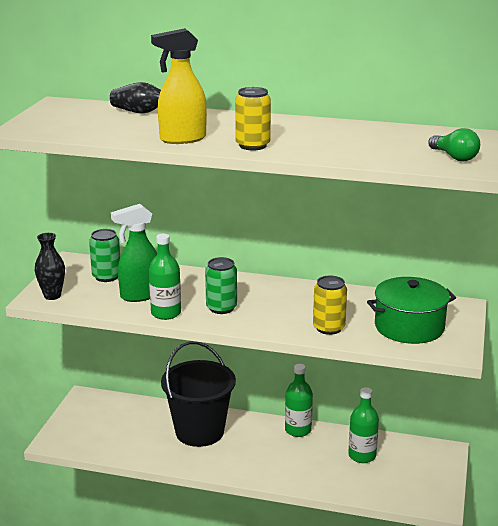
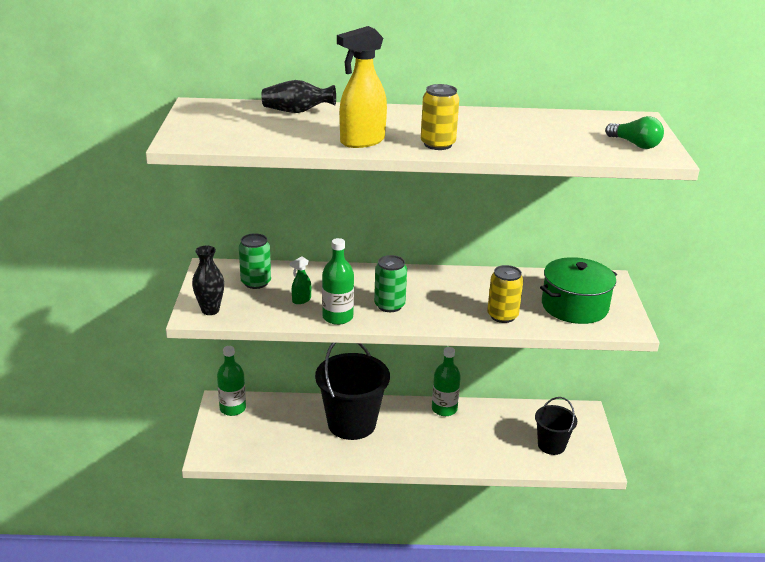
camera: 15 degrees left, 5 degrees up
green spray bottle [111,204,157,302] -> green spray bottle [290,257,311,304], size x0.49
green bottle [348,387,379,463] -> green bottle moved to [217,346,246,416]
none -> black bucket [535,397,577,455]

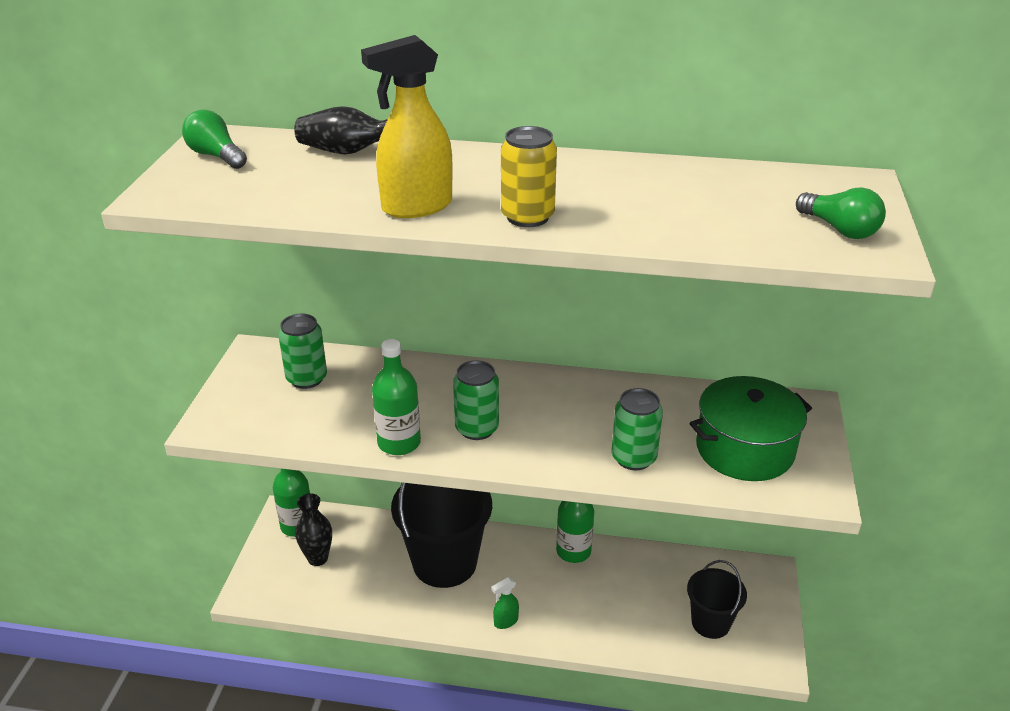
camera: 10 degrees right, 5 degrees up
black vase [192,246,224,315] -> black vase moved to [295,493,332,566]
green spray bottle [290,257,311,304] -> green spray bottle moved to [491,577,519,629]
yellow can [487,265,523,323] -> green can [612,388,663,470]
none -> green light bulb [182,110,247,169]

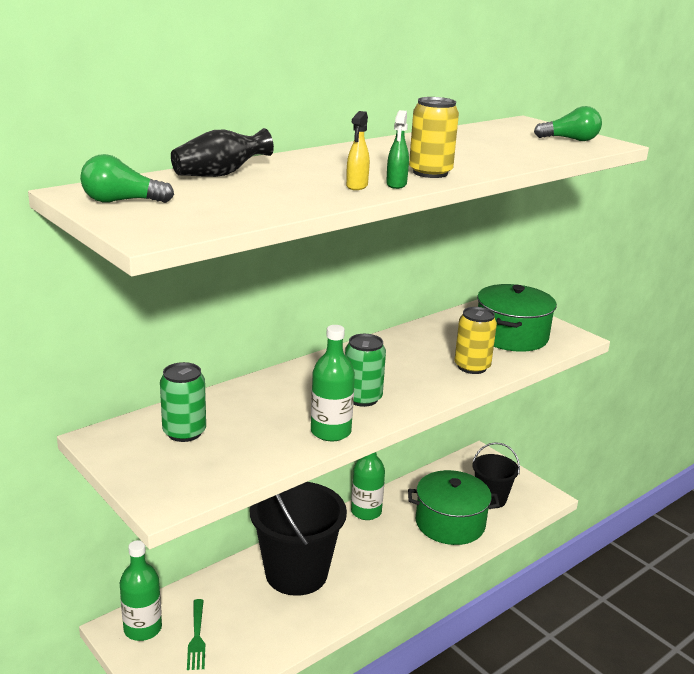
camera: 50 degrees left, 10 degrees down
black vase [295,493,332,566] -> green fork [187,599,205,670]
yellow spray bottle [361,35,453,218] -> yellow spray bottle [346,111,370,190], size x0.49
green spray bottle [491,577,519,629] -> green spray bottle moved to [386,110,409,189]
green can [612,388,663,470] -> yellow can [454,307,497,374]
none -> green pot [408,470,500,545]

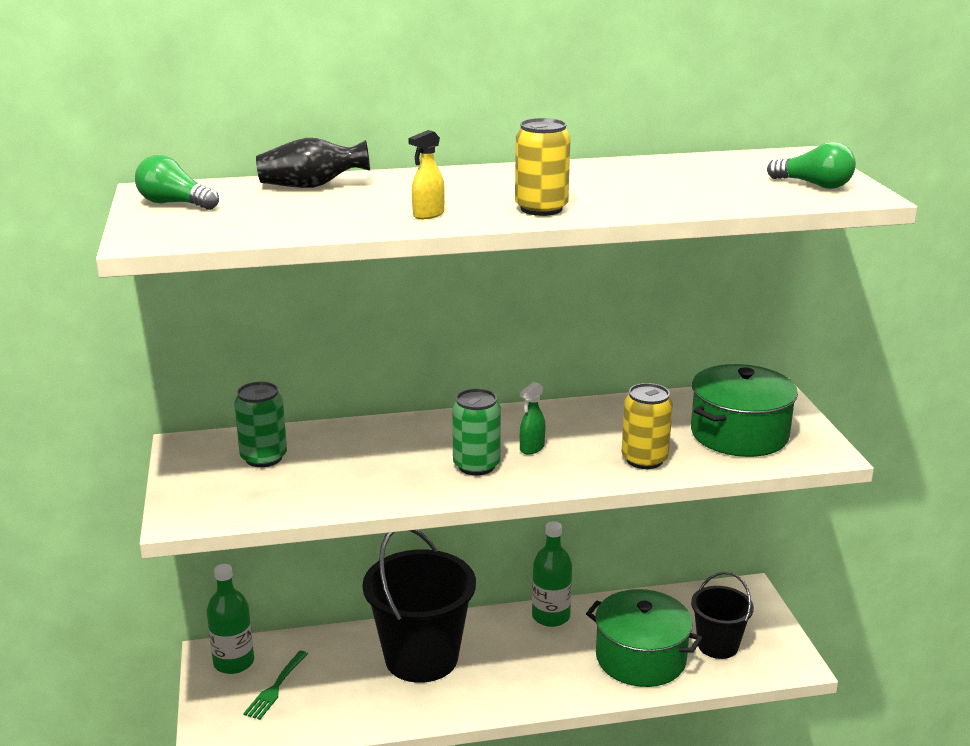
camera: 30 degrees right, 0 degrees up
green bottle [311,325,355,441] -> none
green spray bottle [386,110,409,189] -> green spray bottle moved to [520,382,545,455]

